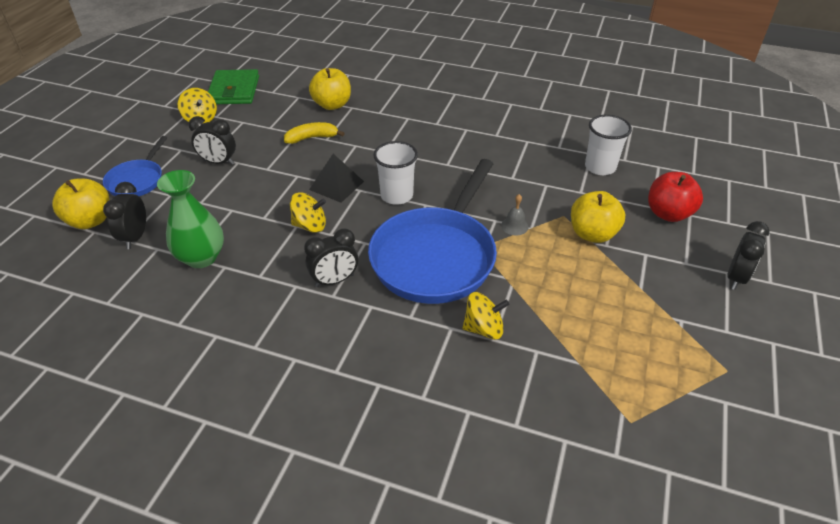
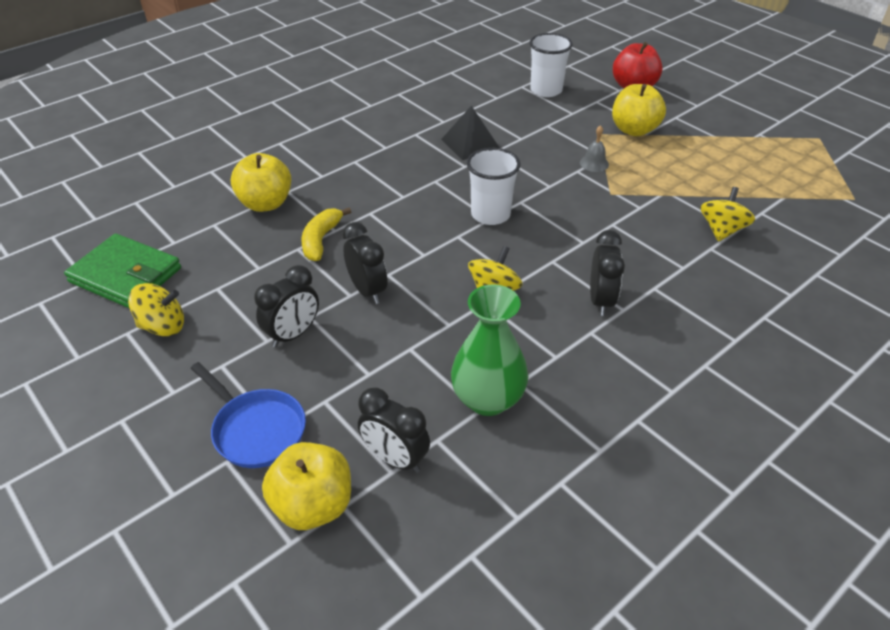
camera: 60 degrees left, 0 degrees up
black pyramid [309,154,364,203] -> black pyramid moved to [441,105,499,160]
blue pan [368,159,497,304] -> none
black clock [728,221,770,290] -> black clock moved to [342,222,387,304]

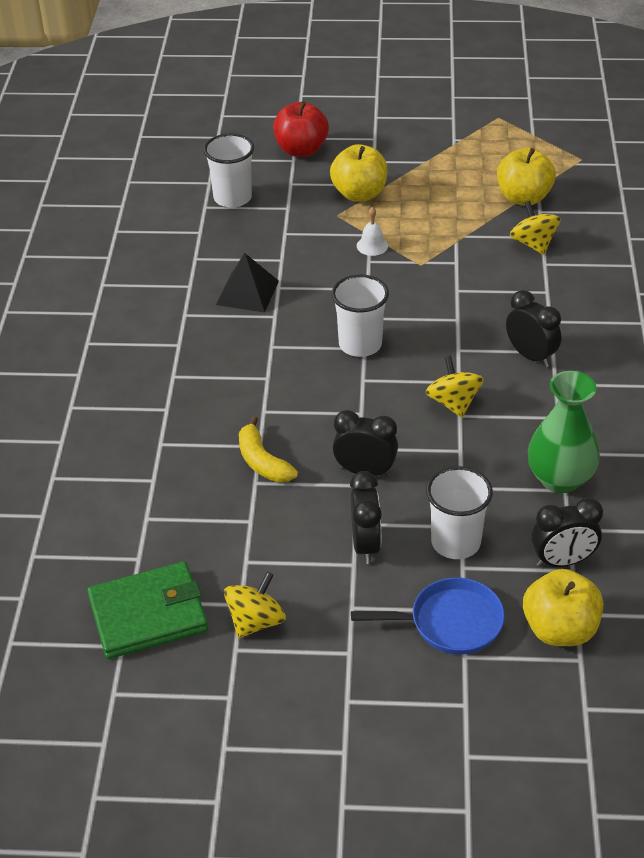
camera: 45 degrees left, 0 degrees up
yellow apple [231,153,291,212] -> yellow apple moved to [497,148,556,205]
grey bell [580,125,609,172] -> white bell [357,207,388,256]
none -> white cup [426,466,493,559]

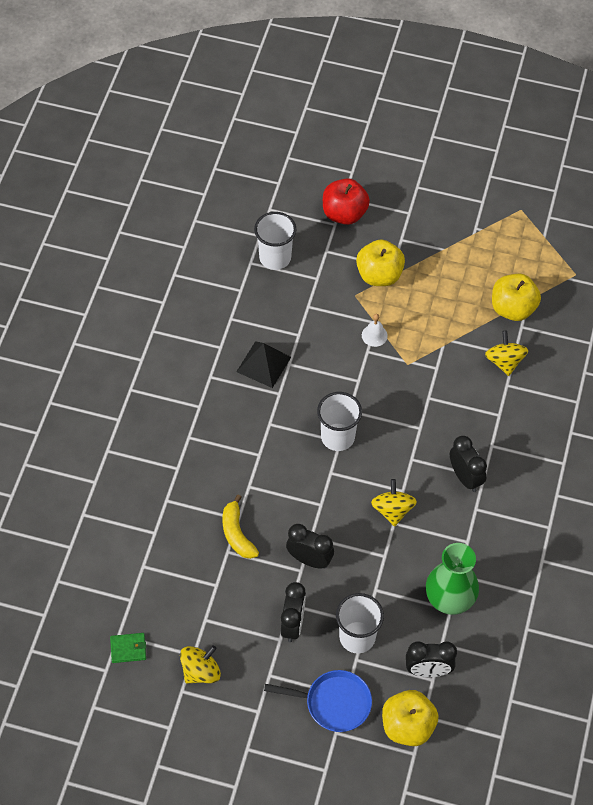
camera: 10 degrees right, 15 degrees up
green wallet [87,561,208,659] -> green wallet [110,633,146,663], size x0.47

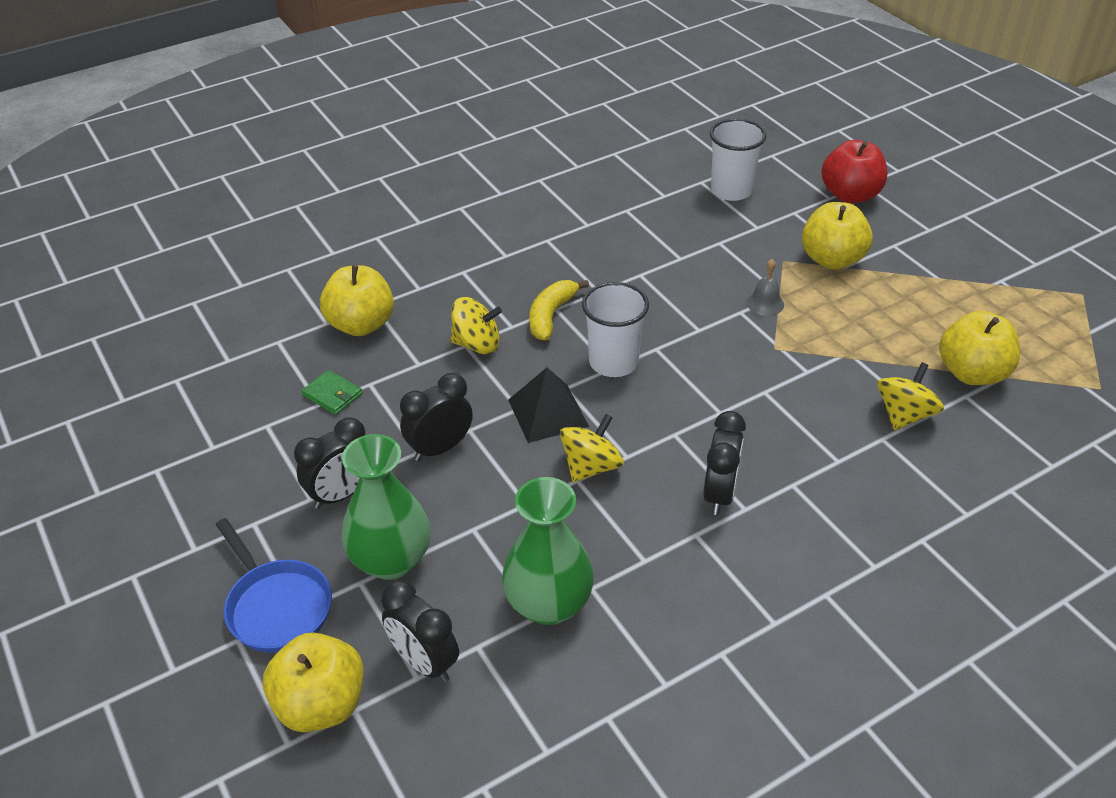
camera: 45 degrees right, 15 degrees down
green wallet [110,633,146,663] -> green wallet moved to [301,370,362,415]
yellow spinning top [180,645,221,683] -> yellow spinning top moved to [450,297,502,354]
yellow banana [223,495,259,559] -> yellow banana moved to [529,280,589,340]
black pyramid [236,341,291,388] -> black pyramid moved to [508,367,589,443]
black clock [286,524,334,569] -> black clock turned 105 degrees counterclockwise [400,373,473,461]
white cup [336,593,384,653] -> green vase [341,434,430,580]
white bell [362,314,388,347] -> grey bell [747,259,784,316]
none -> yellow apple [320,265,394,336]

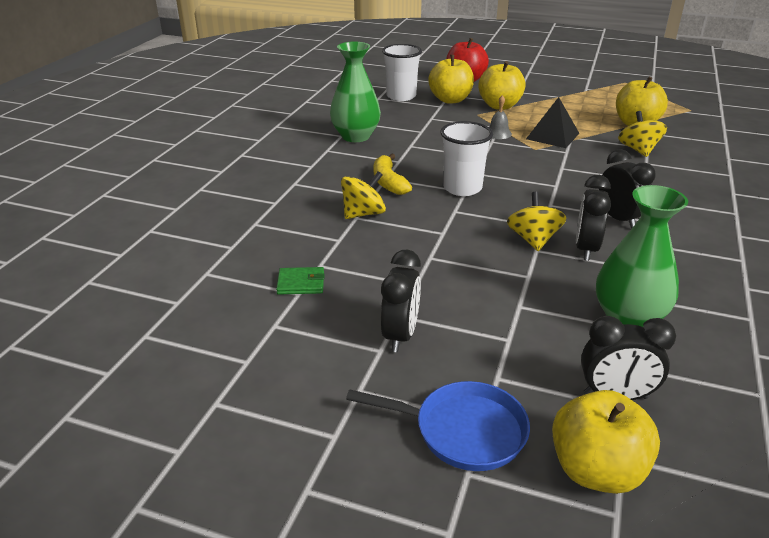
camera: 40 degrees left, 10 degrees down
yellow apple [320,265,394,336] -> yellow apple moved to [428,55,474,103]
green vase [341,434,430,580] -> green vase moved to [330,41,381,142]
black clock [400,373,473,461] -> black clock moved to [576,175,611,261]
black pyramid [508,367,589,443] -> black pyramid moved to [526,97,579,148]

